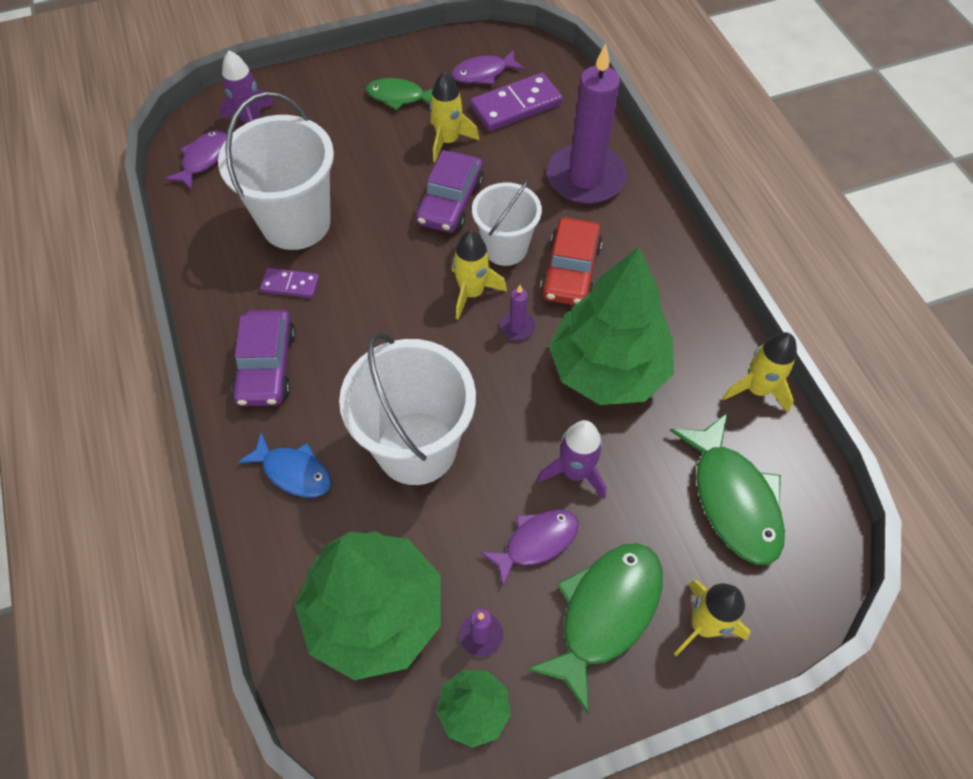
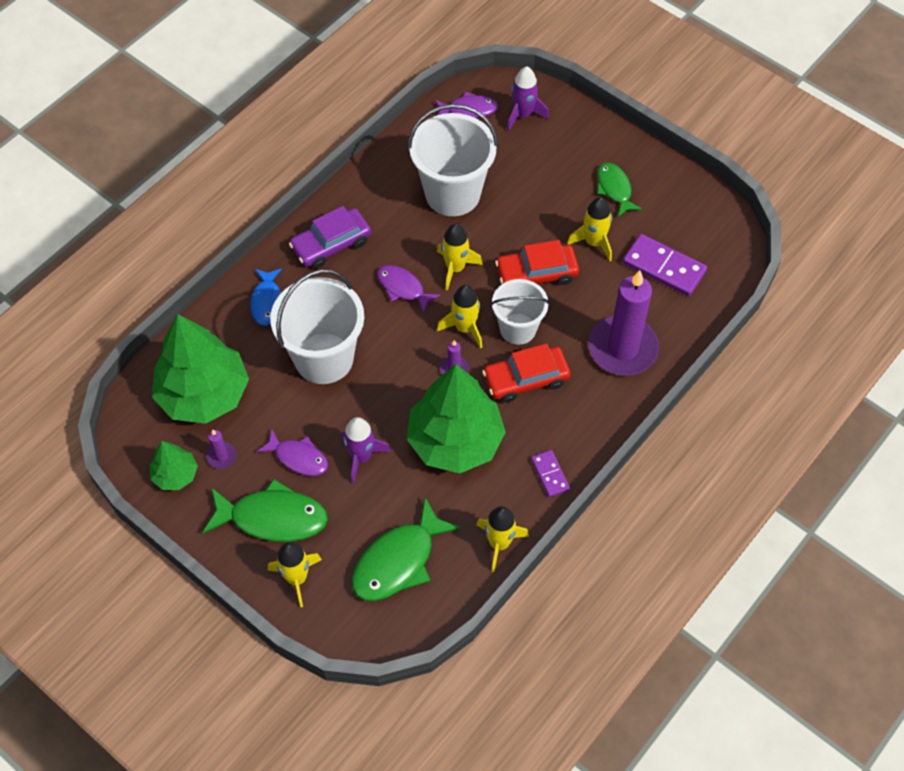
camera: 60 degrees right, 0 degrees up
purple domino [260,268,319,298] -> purple domino moved to [531,450,570,497]
purple car [416,150,484,233] -> red car [495,240,579,285]
purple fish [451,50,525,84] -> purple fish moved to [377,265,441,314]
none -> yellow rocket [437,223,483,290]

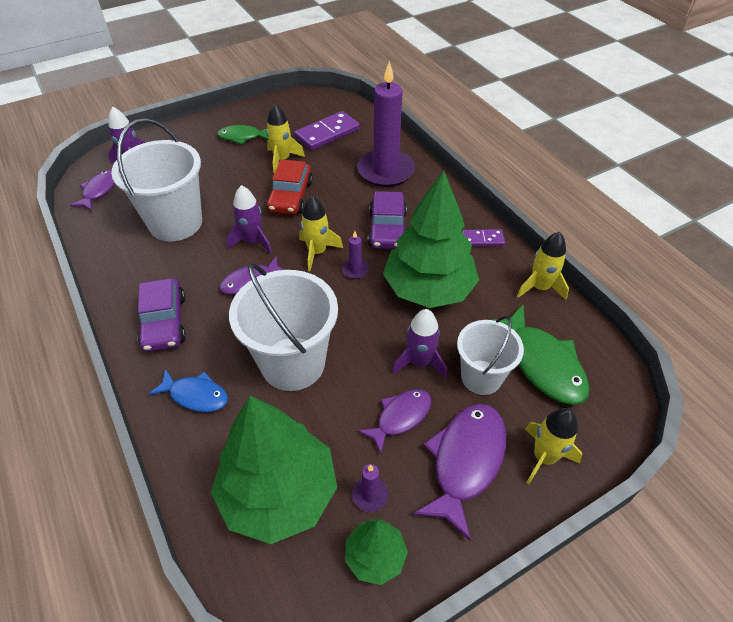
camera: 70 degrees left, 10 degrees down
green fish [202,479,328,542] -> purple fish [413,404,506,541]
yellow rocket [437,223,483,290] -> purple rocket [227,185,272,254]
red car [482,343,570,403] -> purple car [368,191,407,249]
white bucket [491,279,550,345] -> white bucket moved to [457,316,524,395]

